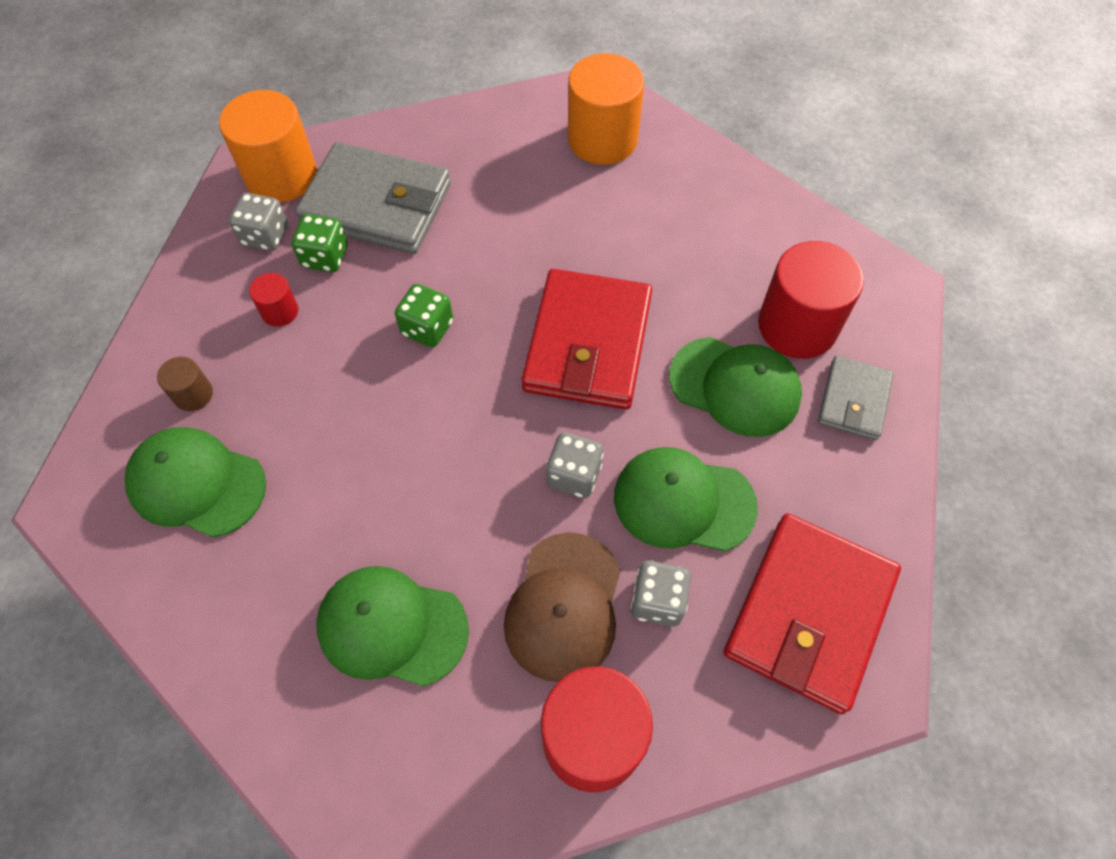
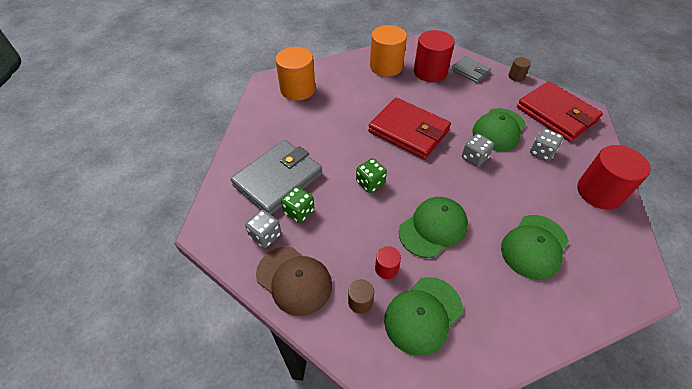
camera: 65 degrees left, 10 degrees down
orange cylinder [219,90,317,202] -> orange cylinder moved to [370,25,407,77]
red cylinder [249,273,299,327] -> red cylinder moved to [375,246,401,279]
brown cap [504,532,621,682] -> brown cap moved to [256,247,332,316]
green cap [669,337,802,437] -> green cap moved to [399,197,468,258]
none -> brown cylinder [508,57,531,81]

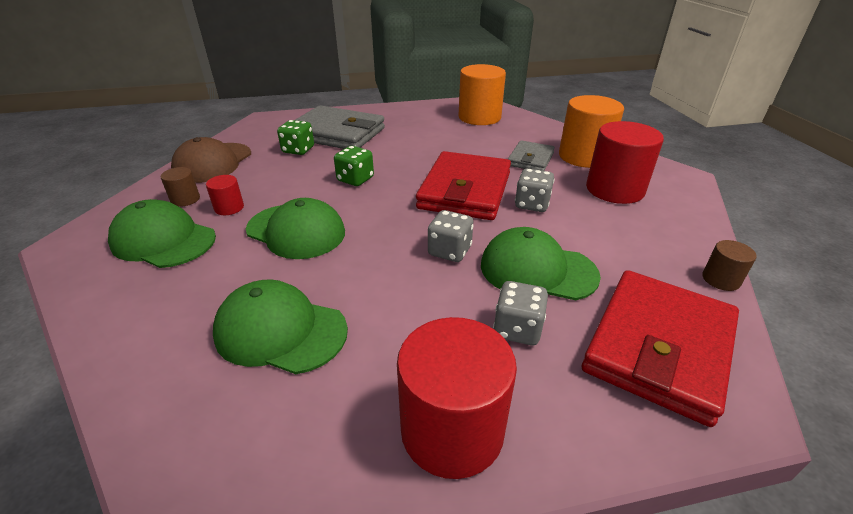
camera: 70 degrees right, 15 degrees down
grey dice [245,210,281,248] -> grey dice moved to [515,168,554,212]
grey wallet [451,56,491,83] -> grey wallet moved to [508,140,555,171]

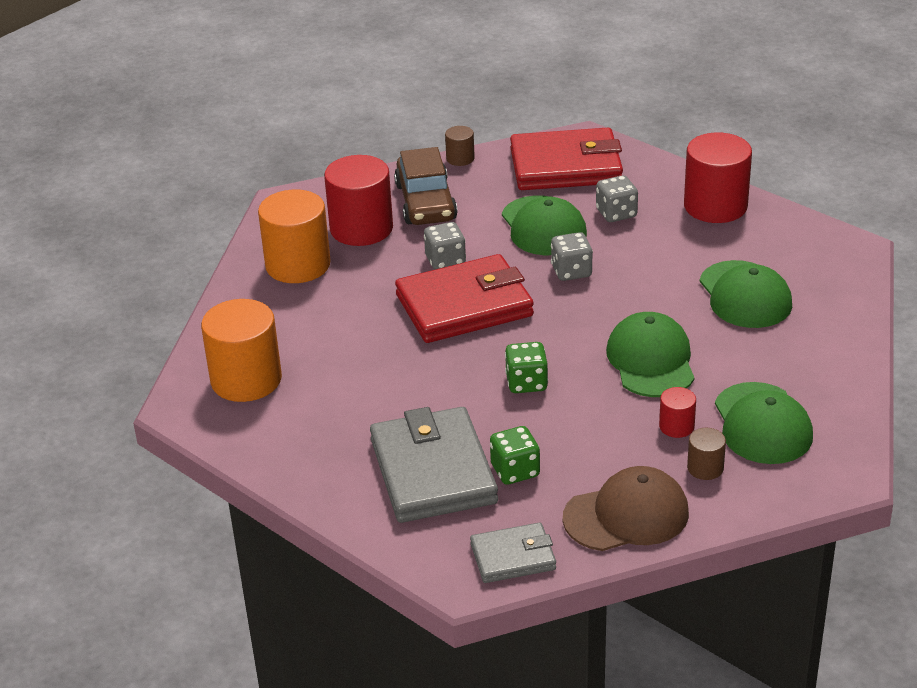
camera: 125 degrees left, 0 degrees up
grey wallet [508,140,555,171] -> grey wallet moved to [470,522,556,583]
none -> brown car [394,147,458,225]

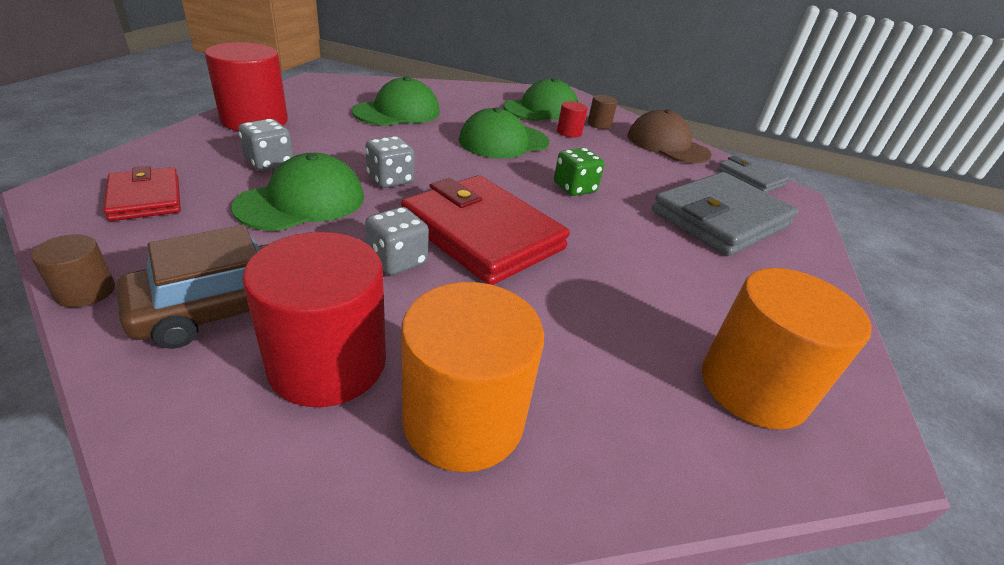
camera: 120 degrees left, 0 degrees up
green dice [490,426,540,485] -> none
red wallet [510,128,623,190] -> red wallet [103,166,181,221], size x0.54

